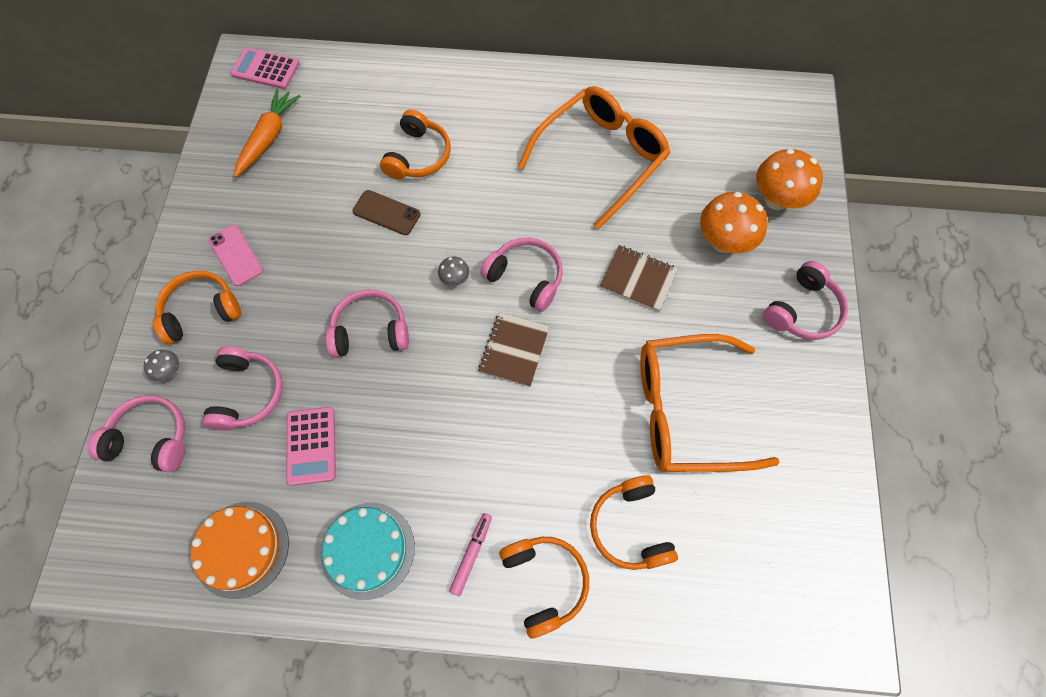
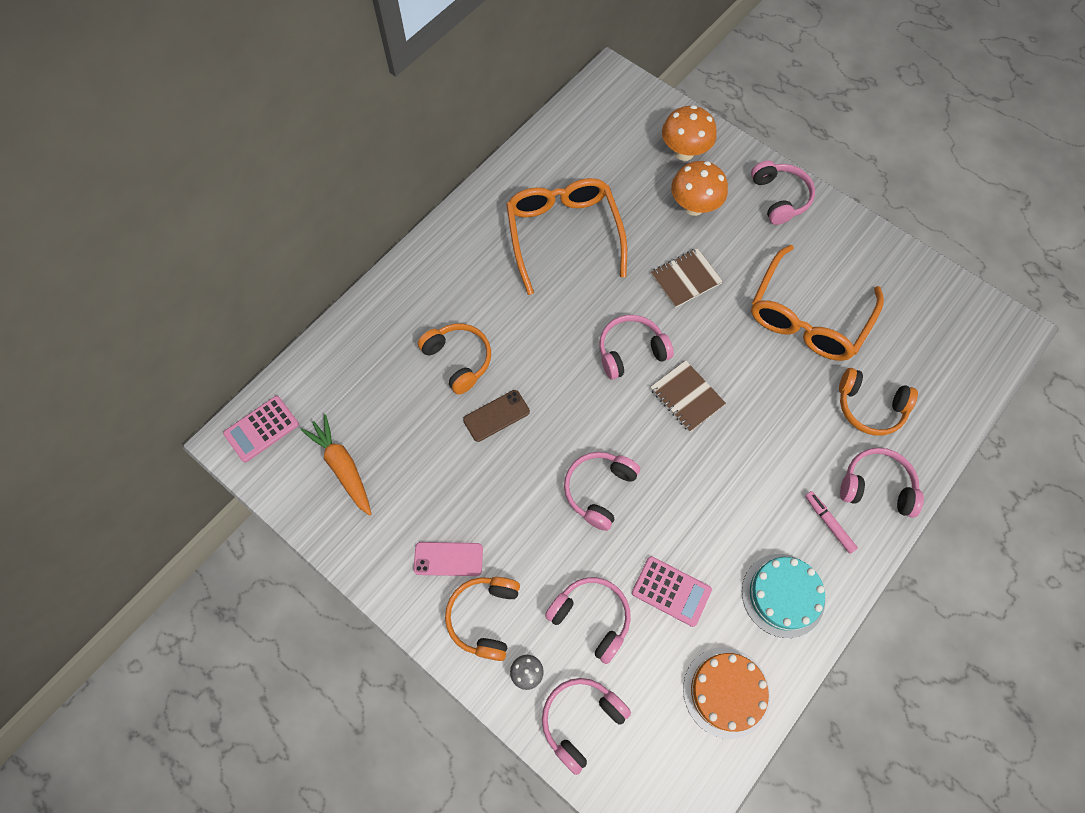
camera: 55 degrees left, 0 degrees up
grey mushroom [438,257,469,286] -> none
orange headphones [499,537,589,639] -> pink headphones [840,448,924,518]

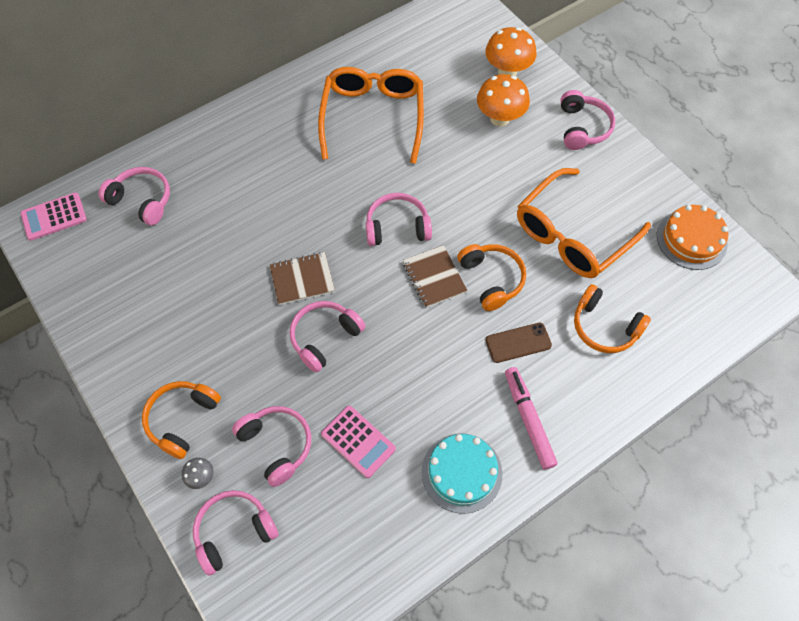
camera: 15 degrees right, 5 degrees down
orange carrot [301,414,372,516] -> none
pink phone [414,542,483,576] -> none
orange headphones [418,324,491,395] -> orange headphones moved to [458,244,526,311]
brown phone [463,390,530,442] -> brown phone moved to [486,323,552,363]
brown notebook [651,248,723,308] -> brown notebook moved to [270,252,335,305]
orange cake [683,647,770,739] -> orange cake moved to [657,205,728,270]
pink marker [805,491,858,554] -> pink marker [505,367,557,469], size x1.55
pink headphones [840,448,924,518] -> pink headphones moved to [98,167,170,225]

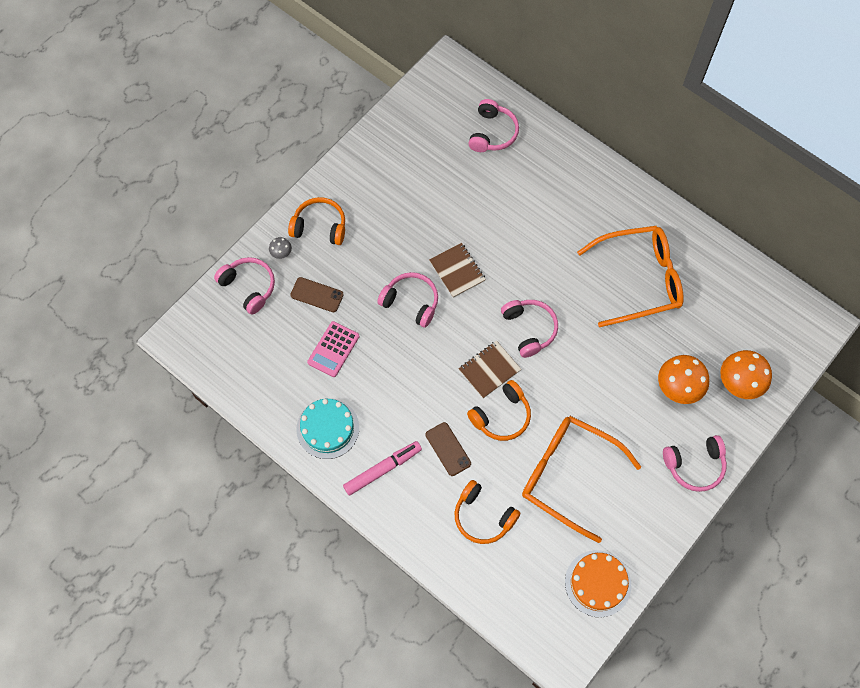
camera: 75 degrees right, 5 degrees up
pink calculator [21,192,87,241] -> none
pink headphones [232,406,311,487] -> brown phone [290,277,344,312]
orange headphones [574,284,651,353] -> orange headphones turned 75 degrees counterclockwise [454,480,520,544]

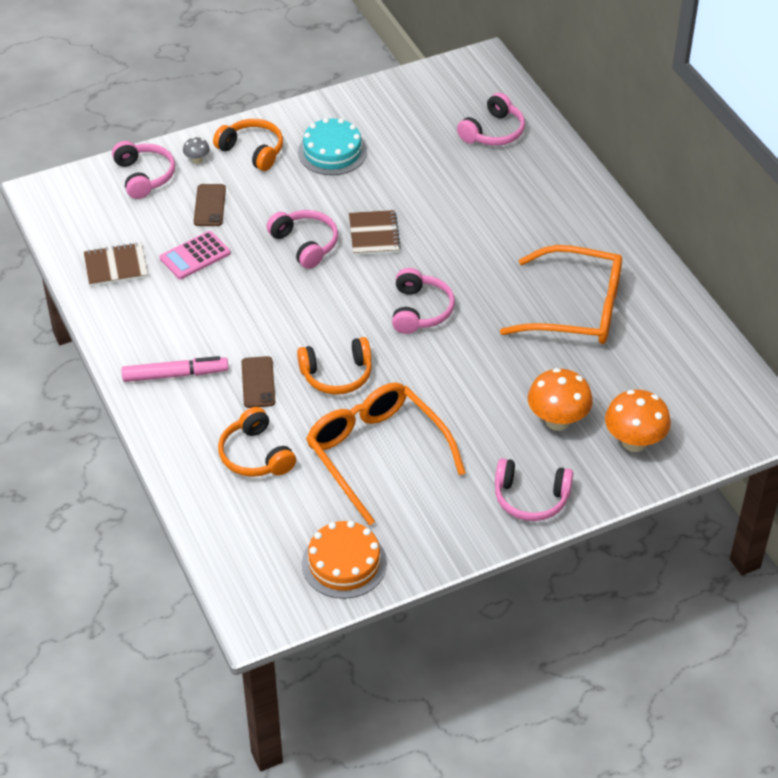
camera: 25 degrees right, 20 degrees down
brown phone [290,277,344,312] -> brown phone turned 45 degrees clockwise [194,184,226,226]
turquoise cake [296,399,359,459] -> turquoise cake moved to [298,118,367,175]
brown notebook [459,341,521,398] -> brown notebook moved to [84,242,148,287]

